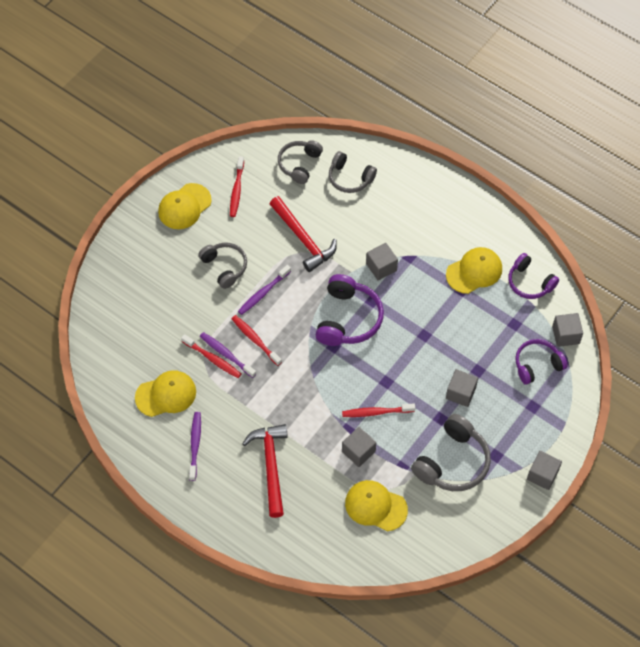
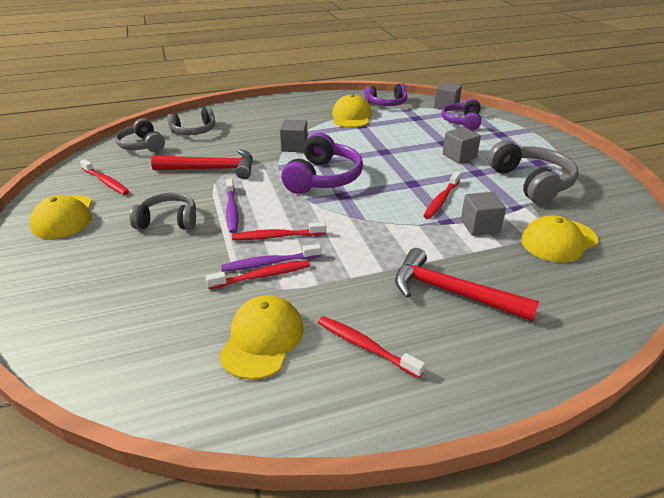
camera: 55 degrees left, 25 degrees down
purple toothbrush [189,412,201,481] -> red toothbrush [318,316,425,378]
purple headphones [315,274,384,346] -> purple headphones turned 60 degrees clockwise [281,133,363,194]
grey cube [527,451,562,490] -> none

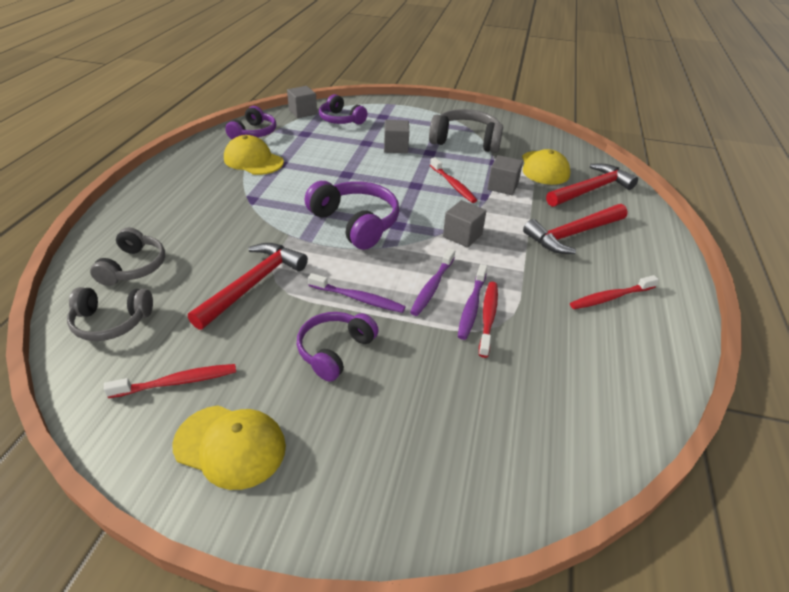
camera: 60 degrees left, 5 degrees up
grey headphones [130,192,196,230] -> purple headphones [297,312,379,382]
yellow cap [219,295,304,380] -> none
red toothbrush [232,222,326,240] -> purple toothbrush [410,248,455,316]
grey cube [280,120,308,152] -> grey cube moved to [443,200,486,248]
none -> red hammer [546,164,638,207]

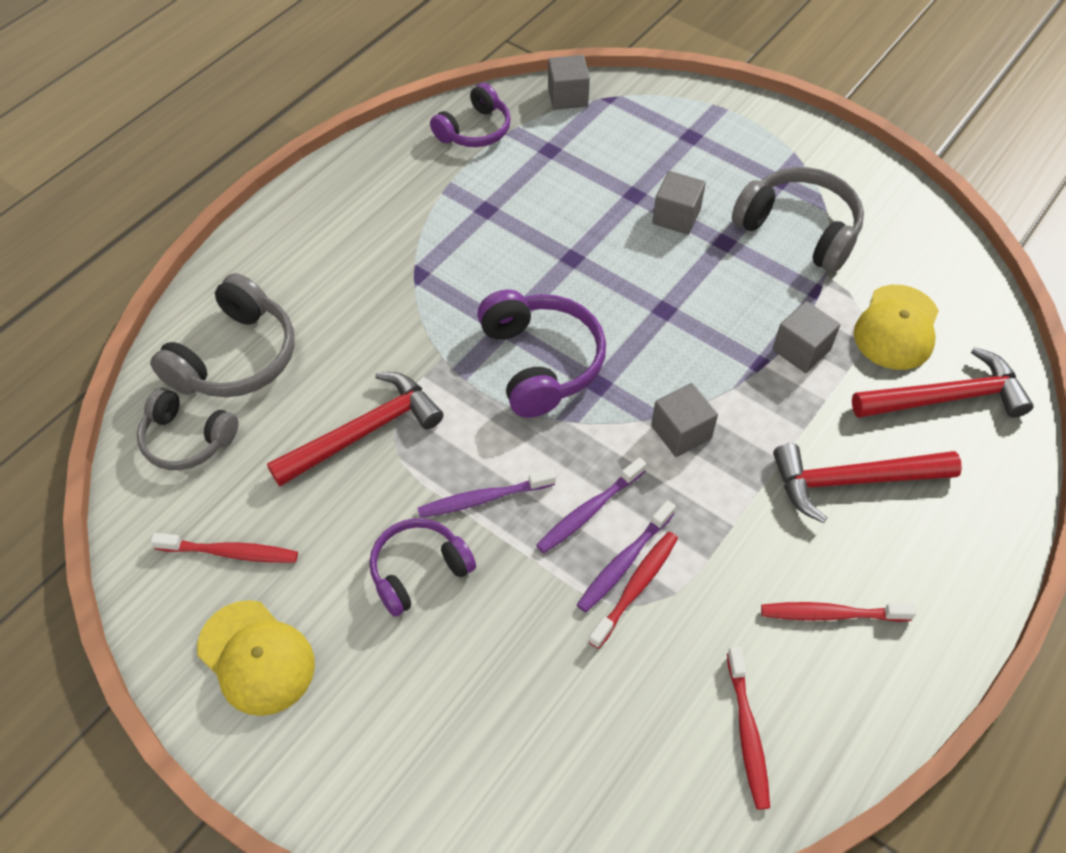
camera: 25 degrees right, 15 degrees up
grey headphones [90,227,165,286] -> grey headphones [150,273,295,397], size x1.50
yellow cap [224,135,284,175] -> none
purple toothbrush [308,273,406,313] -> purple toothbrush turned 120 degrees clockwise [418,469,555,518]
purple headphones [319,94,367,124] -> none
red toothbrush [430,157,477,203] -> red toothbrush moved to [727,647,770,810]

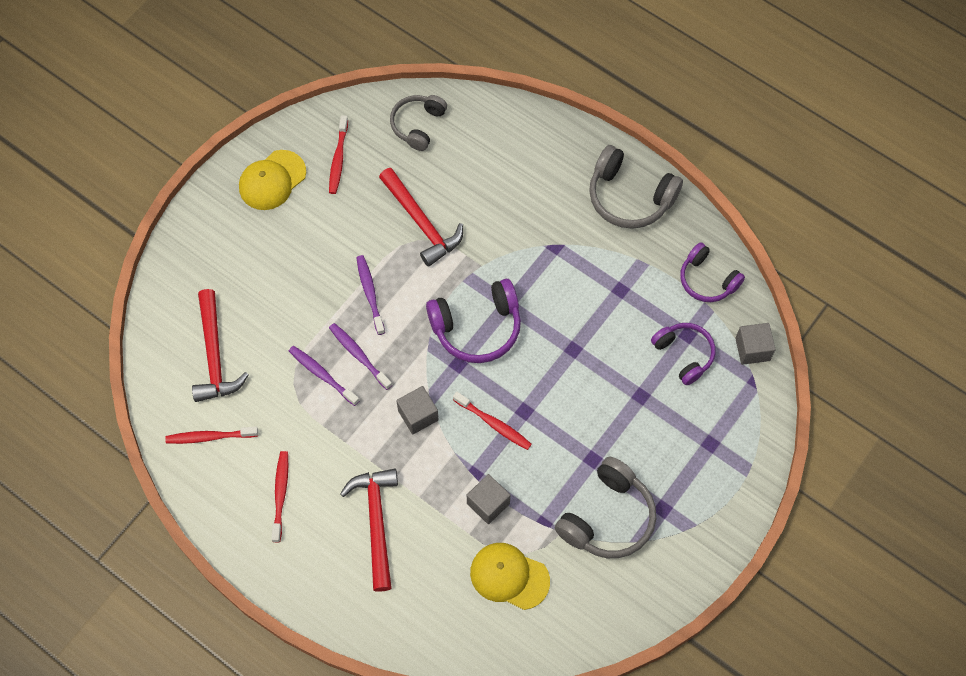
camera: 90 degrees right, 10 degrees up
grey headphones [150,273,295,397] -> grey headphones moved to [589,145,683,229]
purple headphones [369,518,476,617] -> purple headphones moved to [651,323,715,385]
red toothbrush [589,532,678,649] -> red toothbrush moved to [453,392,532,450]
grey cube [652,171,706,235] -> none
red hammer [852,347,1033,418] -> red hammer moved to [192,289,248,402]

